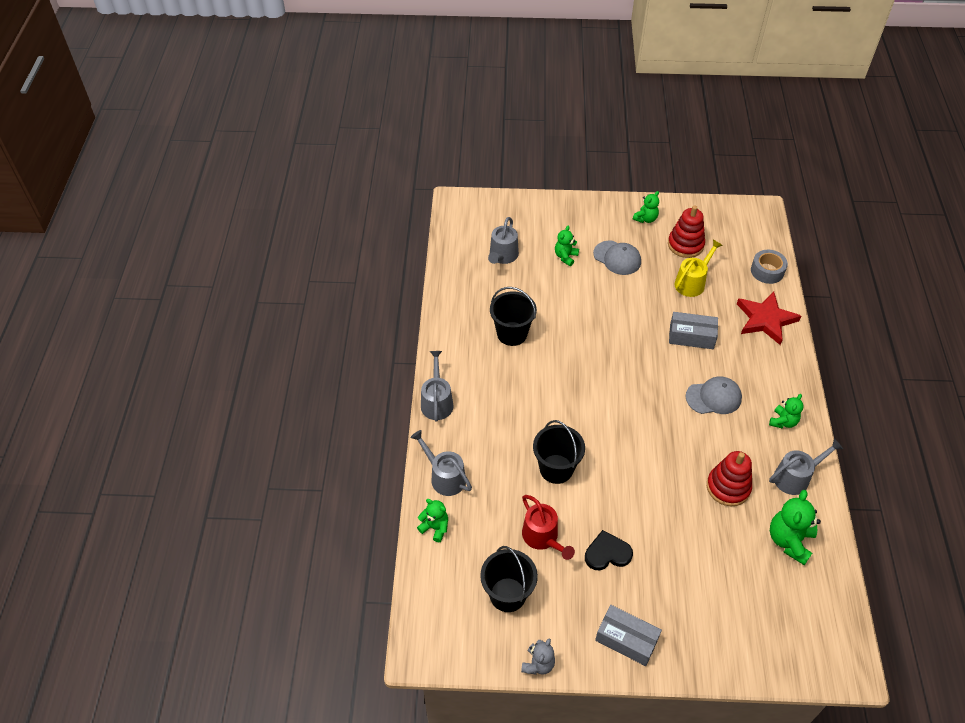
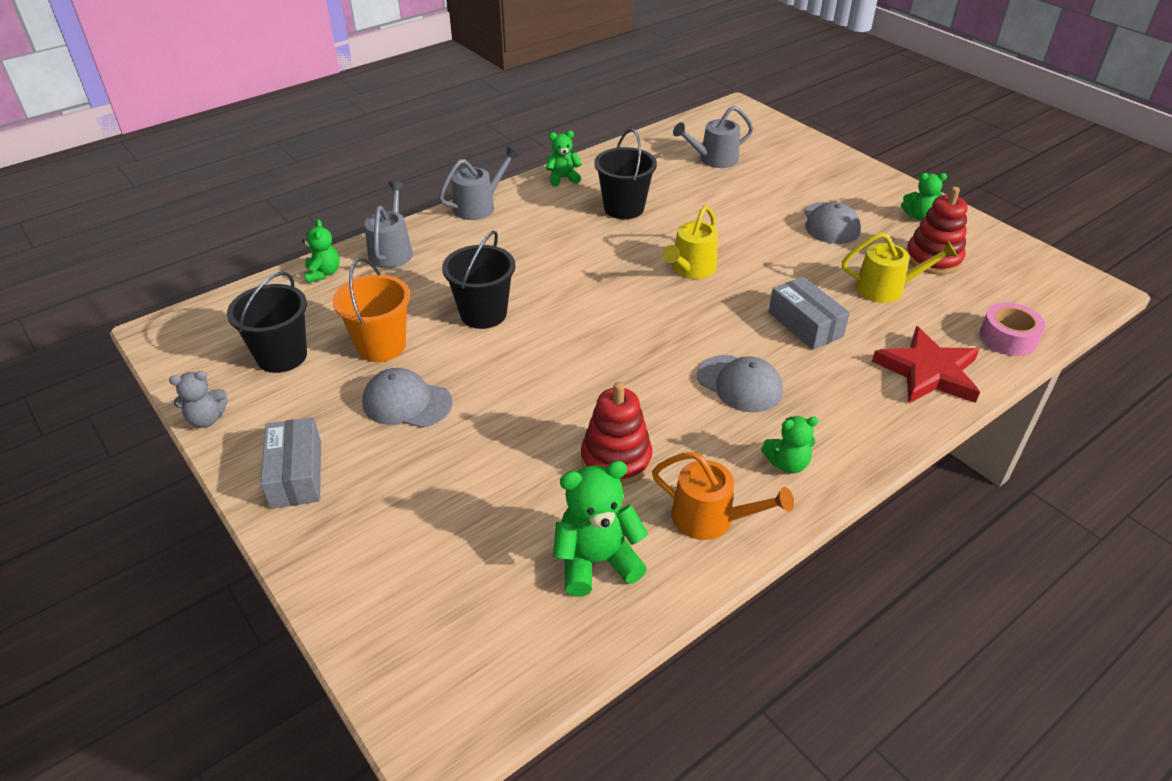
camera: 50 degrees right, 10 degrees down
red watering can [522,495,575,560] -> orange bucket [333,258,410,362]
green teddy bear [555,226,579,266] -> green teddy bear moved to [546,131,582,186]
black heart [585,530,633,570] -> grey cap [362,368,452,428]
grey tape [751,250,788,284] -> pink tape [979,303,1046,356]
grey watering can [769,439,843,495] -> orange watering can [652,452,794,540]
none -> yellow watering can [663,205,718,279]

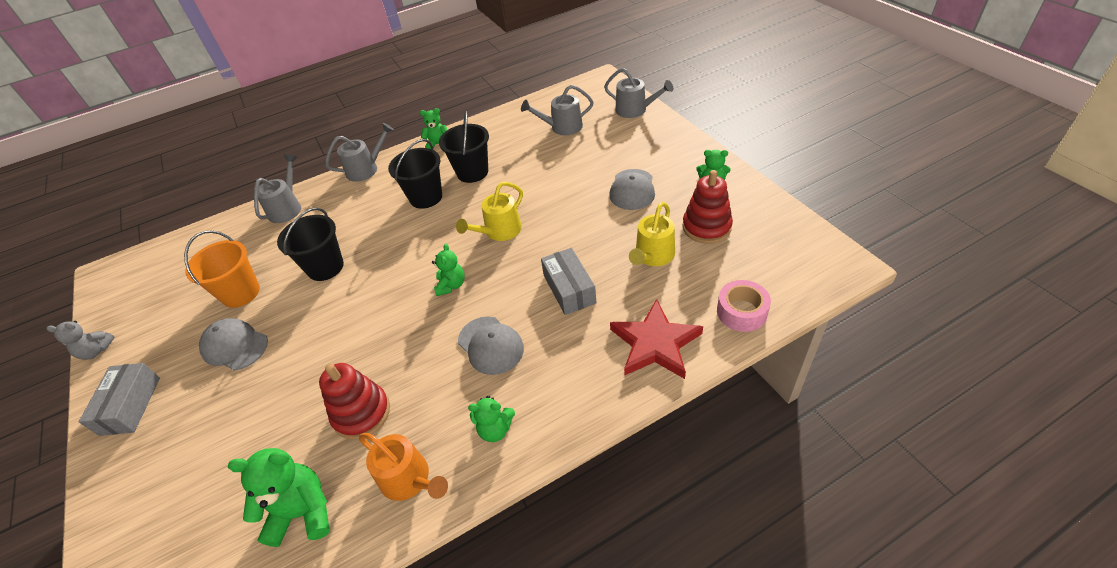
camera: 15 degrees right, 5 degrees up
black bucket [227,272,307,373] -> black bucket moved to [388,139,442,209]
green teddy bear [302,219,340,283] -> green teddy bear moved to [432,244,465,296]
yellow watering can [842,233,957,303] -> yellow watering can turned 105 degrees clockwise [629,202,675,266]
none -> grey watering can [604,68,673,118]

